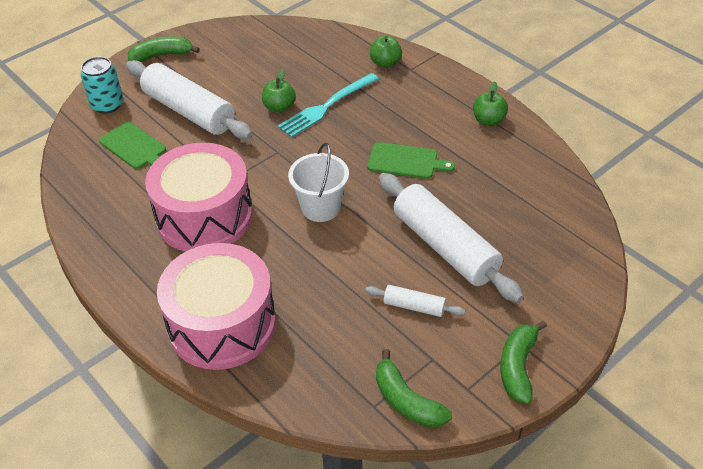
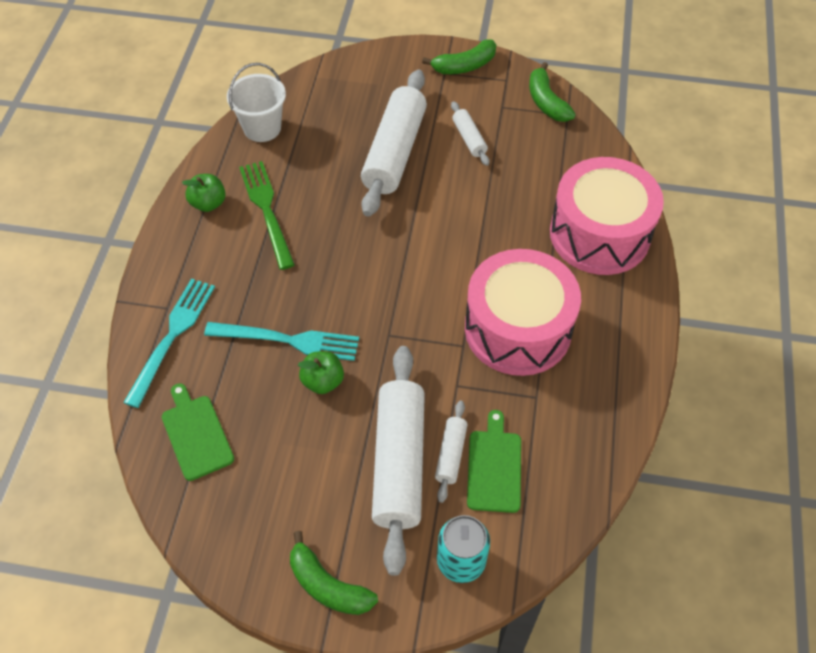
camera: 130 degrees left, 10 degrees up
white bucket [288,143,349,222] -> white bucket moved to [227,63,286,142]
green cutting board [367,142,455,179] -> green cutting board moved to [162,383,234,481]
green apple [370,36,402,68] -> turquoise fork [123,278,215,408]
green banana [376,349,452,428] -> green banana turned 150 degrees clockwise [529,62,576,122]
none -> green fork [239,161,295,270]
none -> white rolling pin [435,401,467,503]

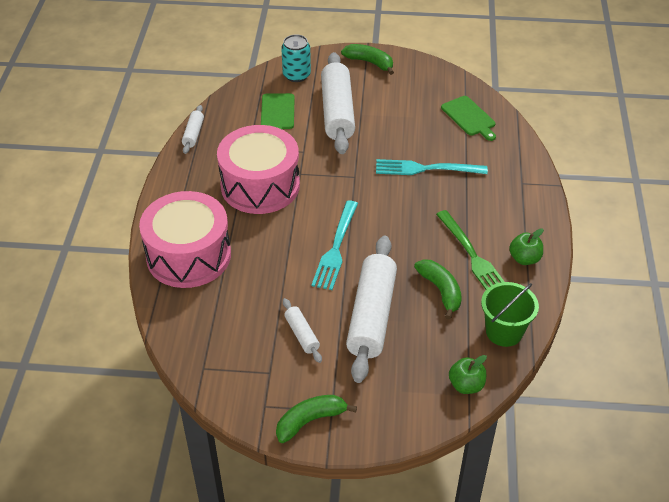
camera: 175 degrees right, 10 degrees down
turquoise fork [123,278,215,408] -> turquoise fork moved to [311,200,358,290]
white bucket [227,63,286,142] -> green bucket [481,282,539,347]
green apple [298,351,344,394] -> green apple moved to [449,355,487,394]
white rolling pin [435,401,467,503] -> white rolling pin moved to [182,105,204,154]
green banana [529,62,576,122] -> green banana moved to [414,259,462,320]

